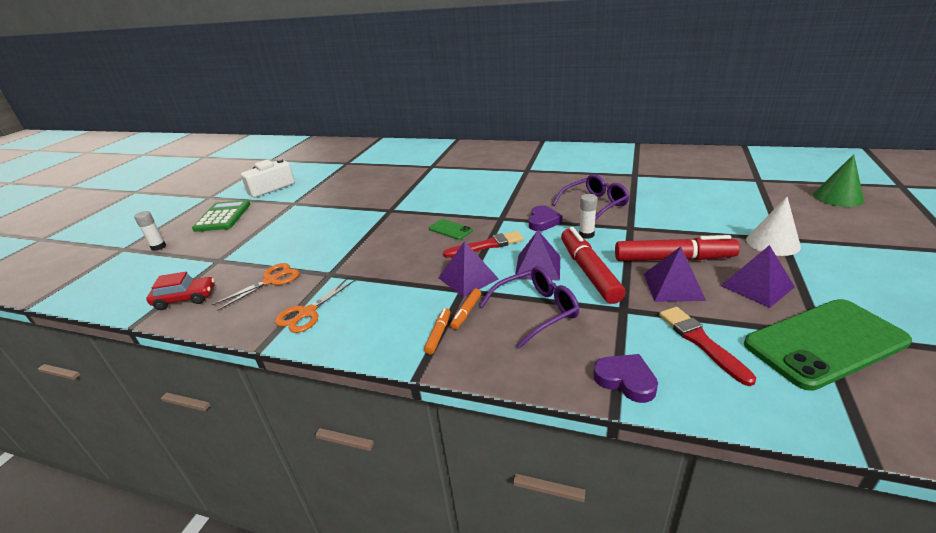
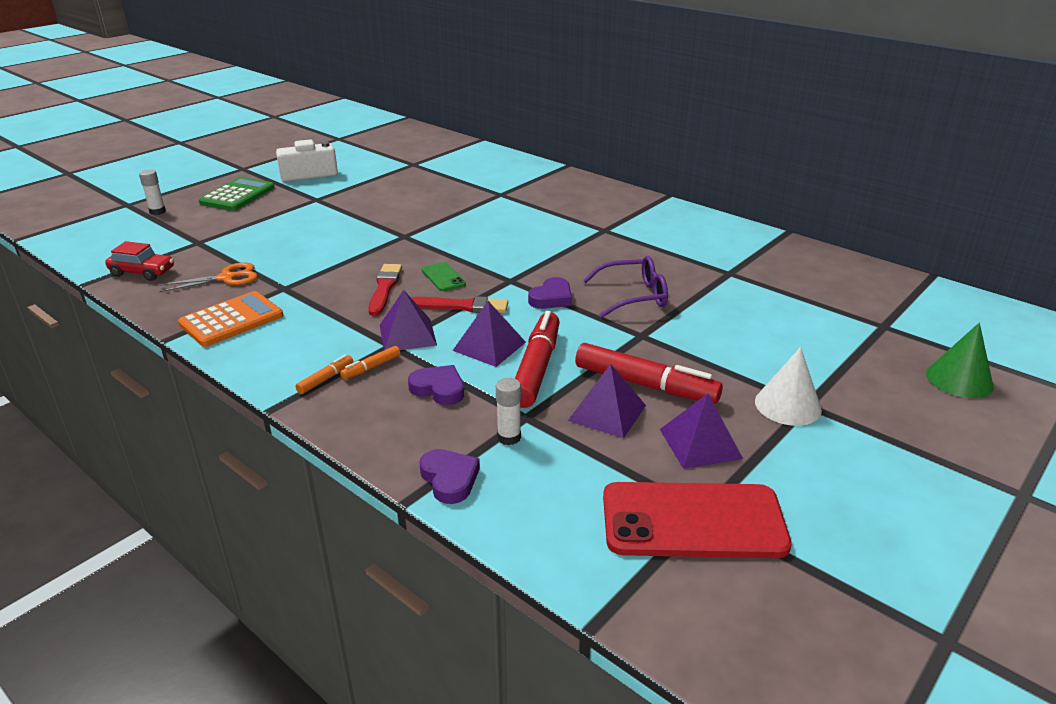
camera: 20 degrees right, 0 degrees up
orange scissors [275,278,356,333] -> orange calculator [178,291,283,347]
purple glasses [480,266,579,348] -> purple heart [408,365,464,405]
white glue stick [579,194,597,239] -> white glue stick moved to [496,378,521,445]
red brush [659,307,756,386] -> red brush moved to [368,264,402,316]
green phone [744,299,912,391] -> red phone [603,482,792,558]

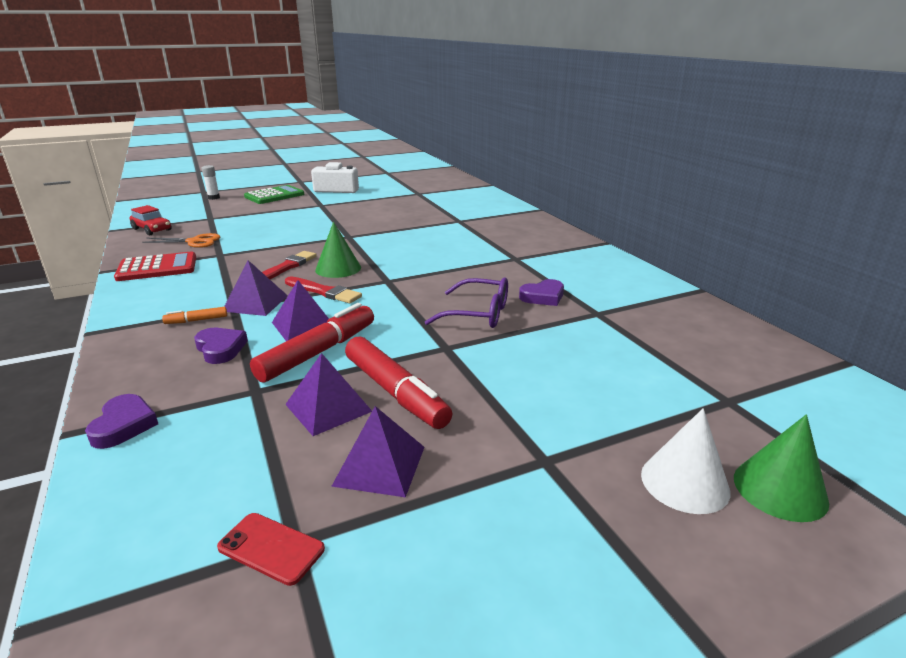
camera: 25 degrees right, 5 degrees down
orange calculator [178,291,283,347] -> red calculator [114,251,196,281]
orange marker [296,354,353,394] -> none
green phone [422,262,466,291] -> green cone [315,222,361,278]
white glue stick [496,378,521,445] -> none
purple heart [528,277,572,309] -> purple heart moved to [519,279,564,306]
red phone [603,482,792,558] -> red phone [217,513,325,586], size x0.46
white cone [755,347,822,426] -> white cone moved to [641,408,731,514]

